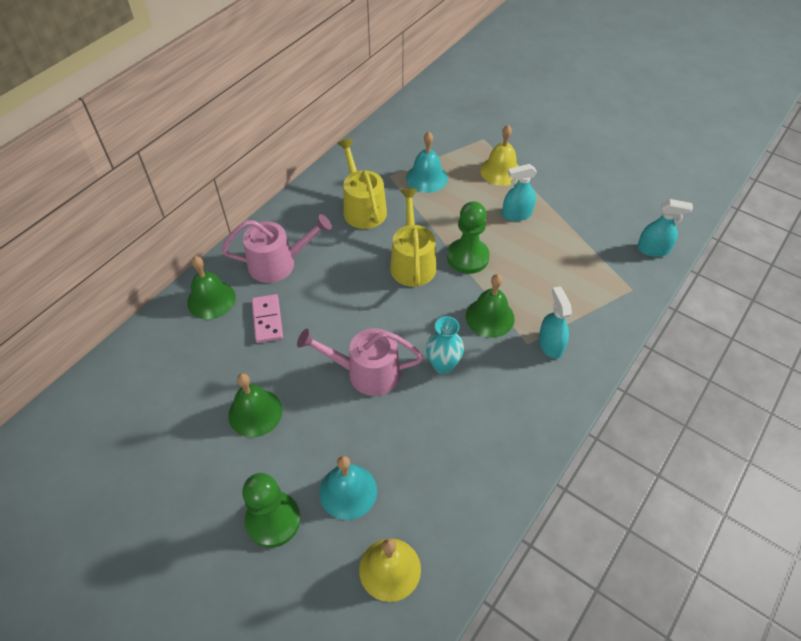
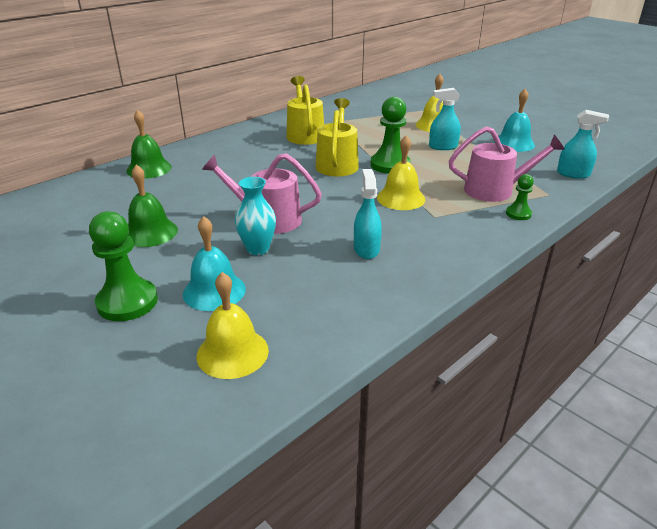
camera: 10 degrees right, 20 degrees down
pink watering can [222,214,332,283] -> pink watering can moved to [449,127,565,202]
pink domino [252,294,283,343] -> none
turquoise bell [406,132,448,193] -> turquoise bell moved to [494,89,535,152]
turquoise vase [426,316,464,374] -> turquoise vase moved to [235,177,276,255]
green bell [466,274,515,338] -> yellow bell [377,135,425,210]
turquoise spray bottle [538,286,572,359] -> turquoise spray bottle moved to [354,169,382,259]
none -> green pawn [506,174,534,220]

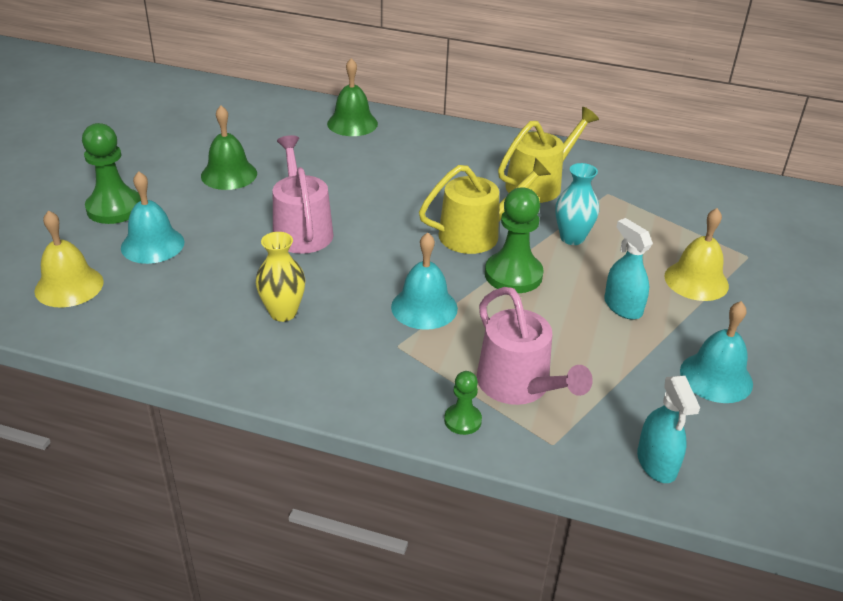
camera: 60 degrees right, 5 degrees up
turquoise vase [235,177,276,255] -> turquoise vase moved to [556,163,599,245]
turquoise spray bottle [354,169,382,259] -> yellow vase [256,232,305,322]
yellow bell [377,135,425,210] -> turquoise bell [391,232,458,330]

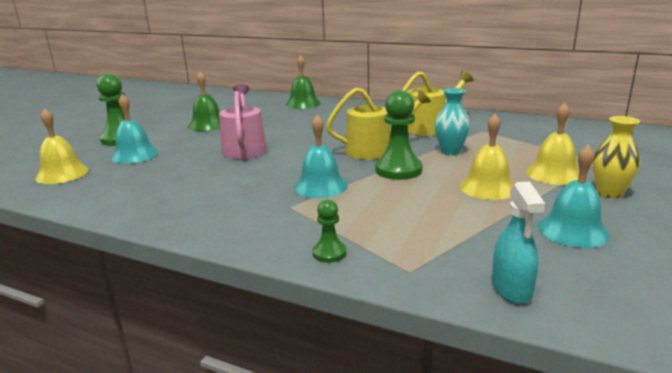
camera: 10 degrees right, 15 degrees down
yellow vase [256,232,305,322] -> yellow vase moved to [592,116,640,199]
pink watering can [477,287,593,405] -> none
turquoise spray bottle [604,218,653,320] -> yellow bell [459,113,514,200]

